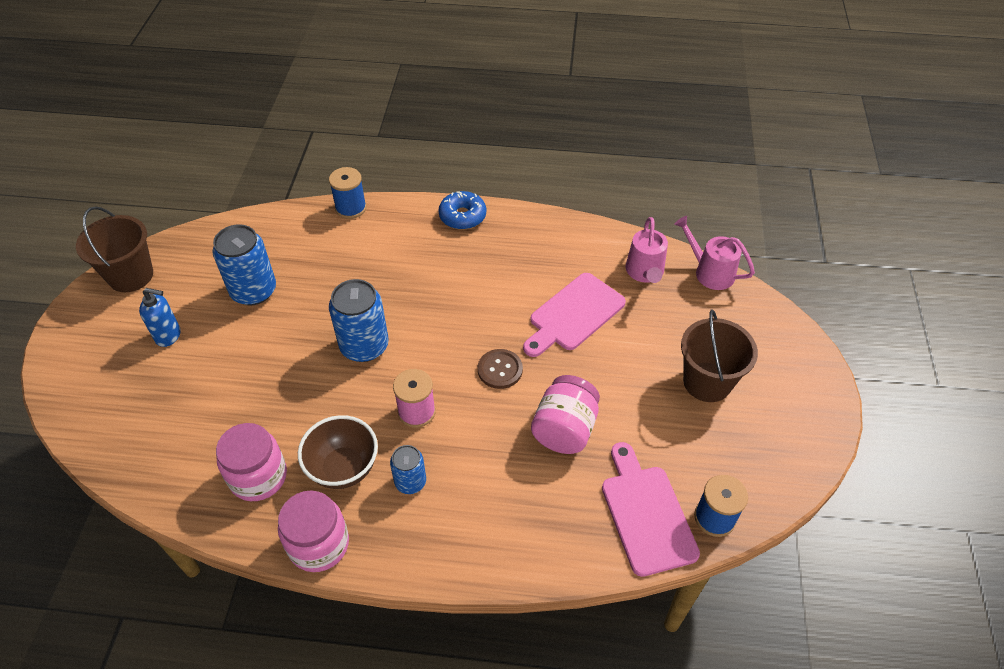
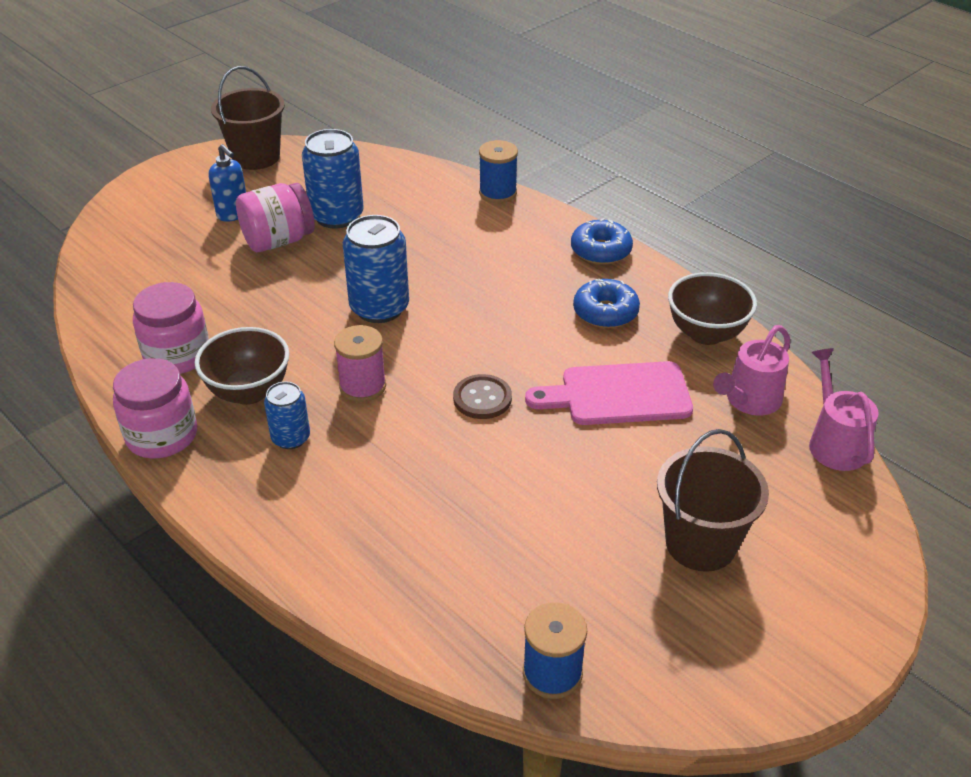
camera: 40 degrees right, 10 degrees down
pink jar [531,375,600,454] -> pink jar moved to [236,183,315,252]
pink cutting board [602,442,700,577] -> none
none -> blue donut [573,279,640,328]
none -> brown bowl [668,272,757,345]

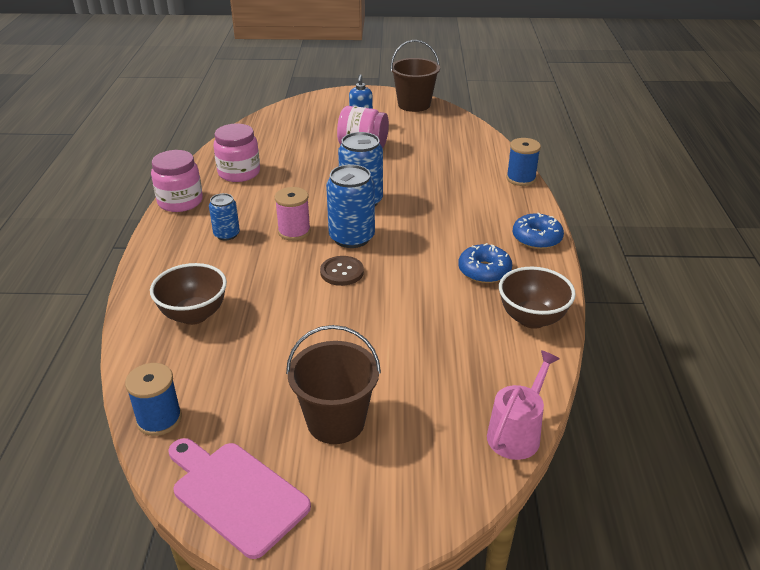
camera: 45 degrees right, 5 degrees down
brown bowl [195,327,289,405] -> brown bowl moved to [150,263,227,325]
blue can [302,129,364,228] -> blue can moved to [326,164,375,248]
pink cutting board [525,361,693,425] -> pink cutting board moved to [168,438,311,559]
pink watering can [713,325,791,416] -> none

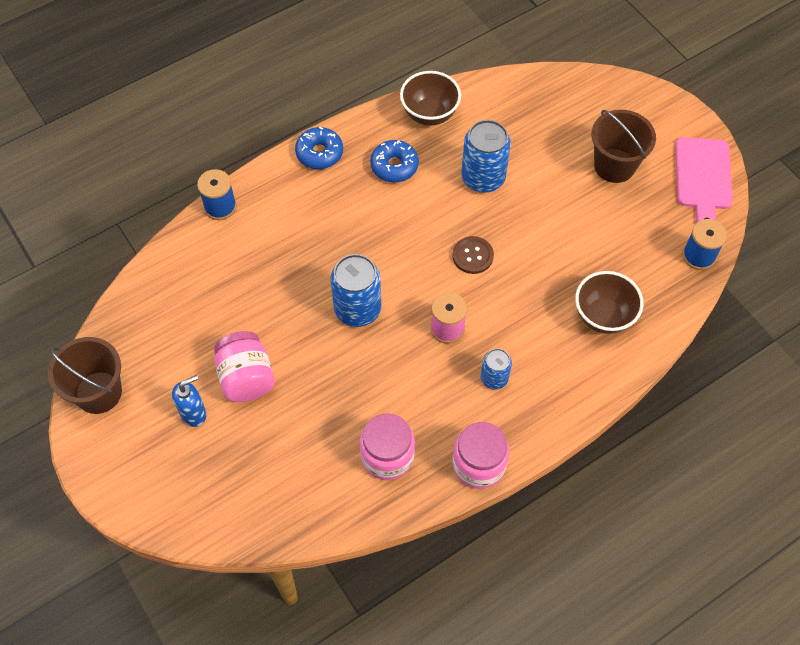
camera: 125 degrees left, 25 degrees up
blue can [326,164,375,248] -> blue can moved to [461,120,511,193]
pink watering can [487,350,559,460] -> none

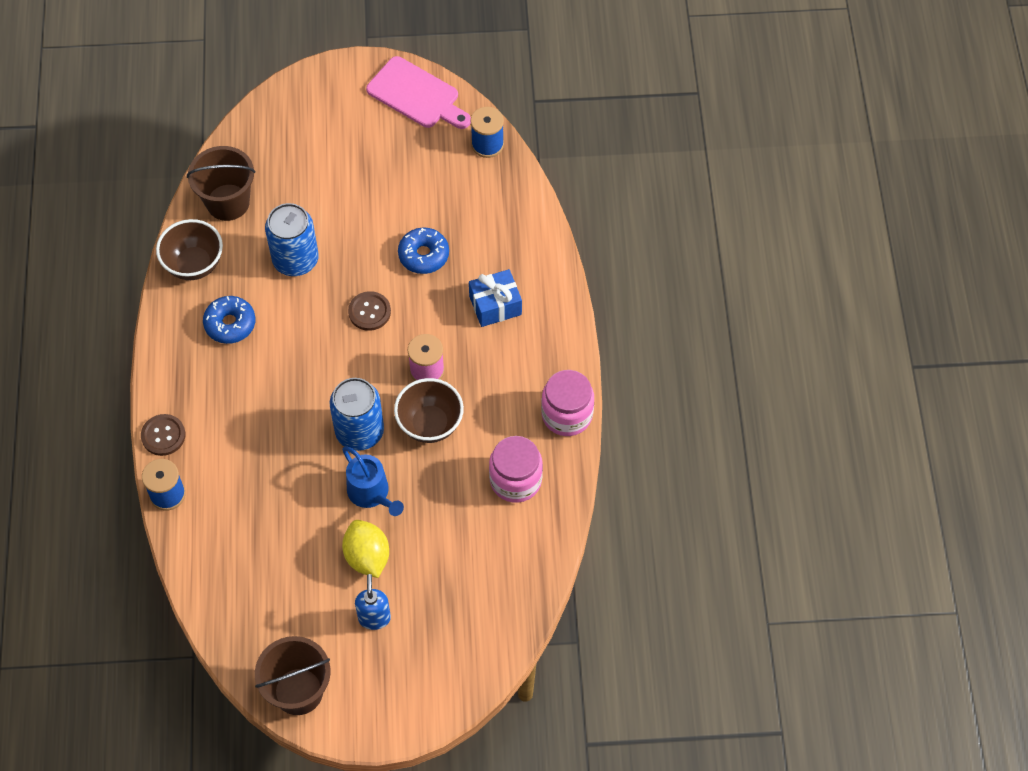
camera: 60 degrees left, 0 degrees up
pink jar [214,331,275,402] -> yellow lemon [342,520,389,578]
blue donut [295,127,343,169] -> blue donut moved to [398,228,449,274]
blue can [481,348,512,390] -> none
brown bowl [575,271,643,334] -> brown bowl moved to [394,378,464,443]
brown bucket [591,110,656,183] -> brown bucket moved to [187,146,255,221]
none -> brown button [141,414,185,456]
none -> blue watering can [342,446,404,516]
none -> blue gift [469,269,522,327]

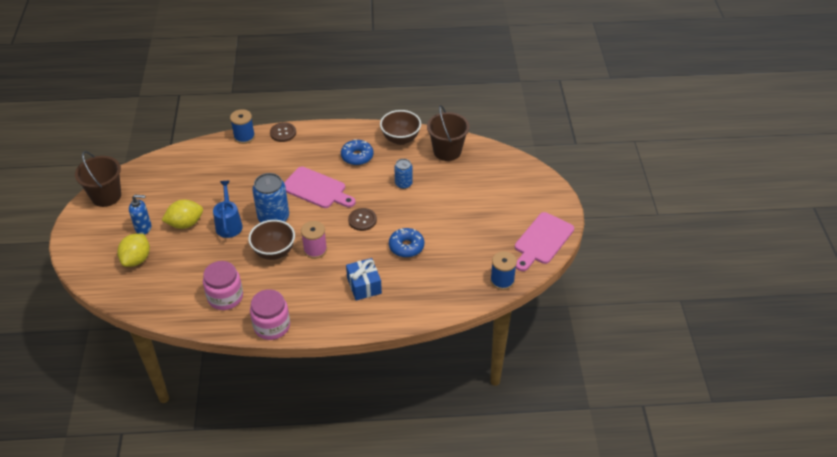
camera: 90 degrees right, 15 degrees down
blue can [265,203,319,276] -> blue can [395,159,413,189], size x0.58
blue watering can [342,446,404,516] -> blue watering can turned 120 degrees clockwise [213,181,243,238]
none -> yellow lemon [117,234,150,267]
none -> pink cutting board [284,167,356,208]

